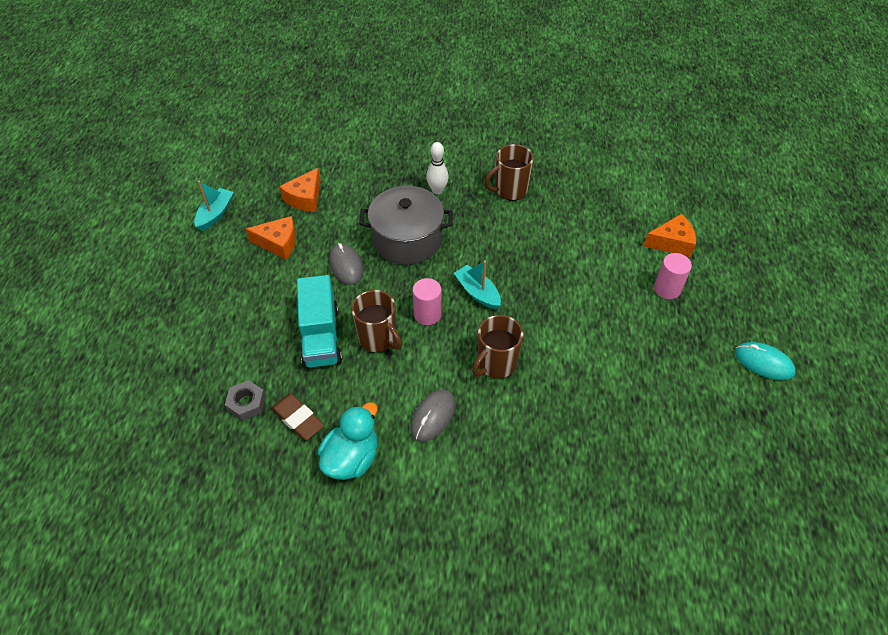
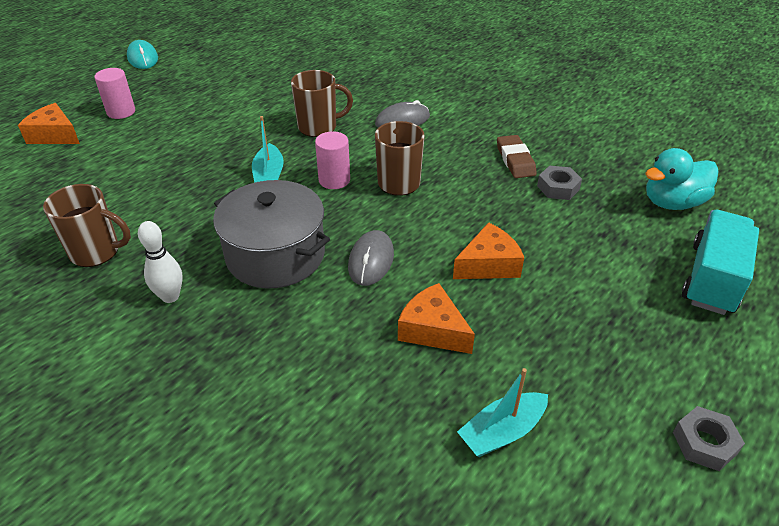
camera: 145 degrees left, 10 degrees down
orange cheese [279,168,321,212] -> orange cheese moved to [453,222,524,279]
turquoise truck [297,275,342,368] -> turquoise truck moved to [682,210,759,315]
turquoise duck [318,402,378,480] -> turquoise duck moved to [645,148,718,210]
none -> grey nut [673,406,745,471]

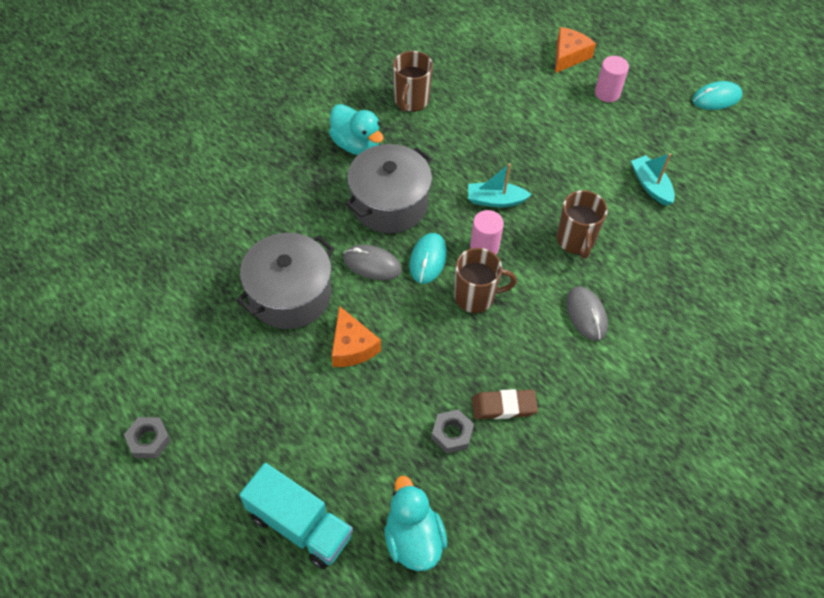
camera: 95 degrees right, 15 degrees up
white bowling pin [138,221,183,303] -> turquoise duck [329,104,384,155]
orange cheese [398,283,475,354] -> grey pot [237,233,334,329]
turquoise boat [457,368,548,457] -> turquoise boat moved to [631,153,675,206]
none -> turquoise mouse [410,233,447,284]

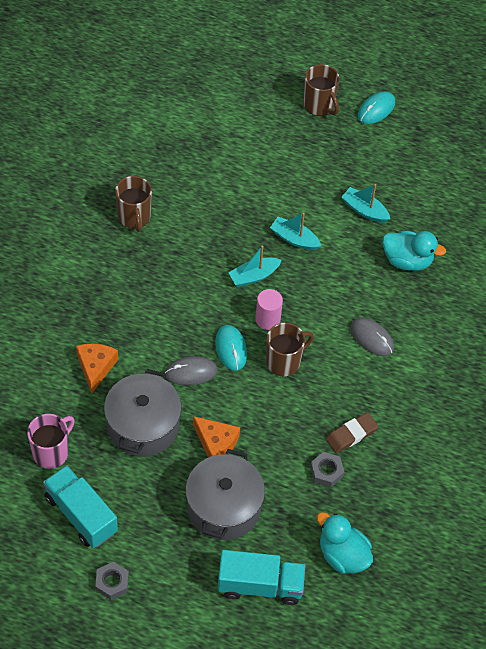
camera: 30 degrees left, 0 degrees up
turquoise duck [329,104,384,155] -> turquoise duck moved to [382,231,446,271]
grey pot [346,144,432,233] -> grey pot moved to [186,449,265,540]
orange cheese [555,27,596,73] -> orange cheese moved to [76,344,118,394]
brown mug [557,190,608,258] -> brown mug moved to [304,64,340,116]
pink cylinder [595,56,629,102] -> none
none -> pink mug [27,414,75,469]
none -> turquoise truck [43,465,118,548]
none -> turquoise boat [270,213,321,250]

